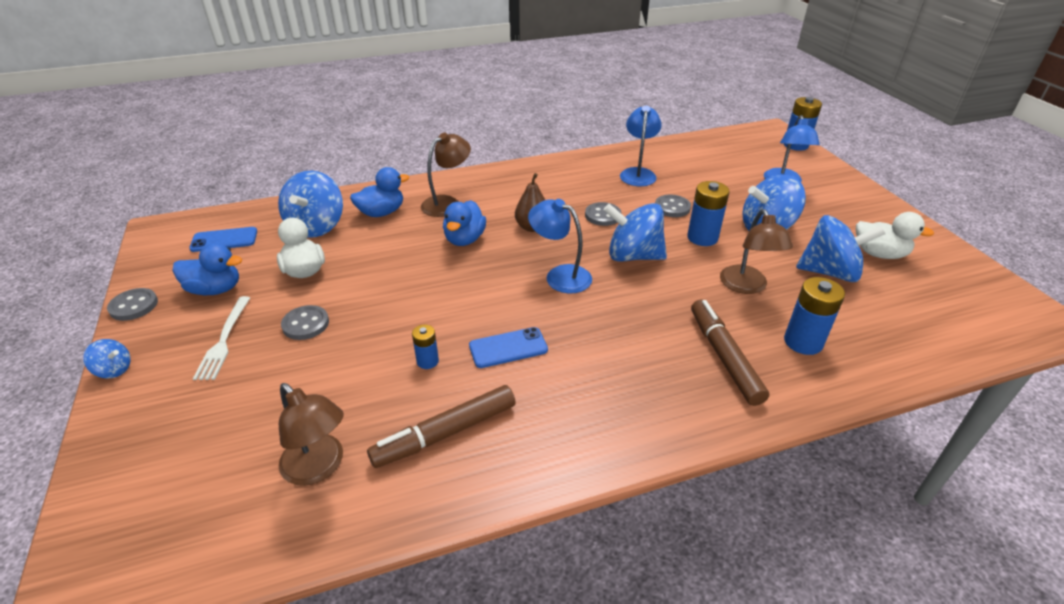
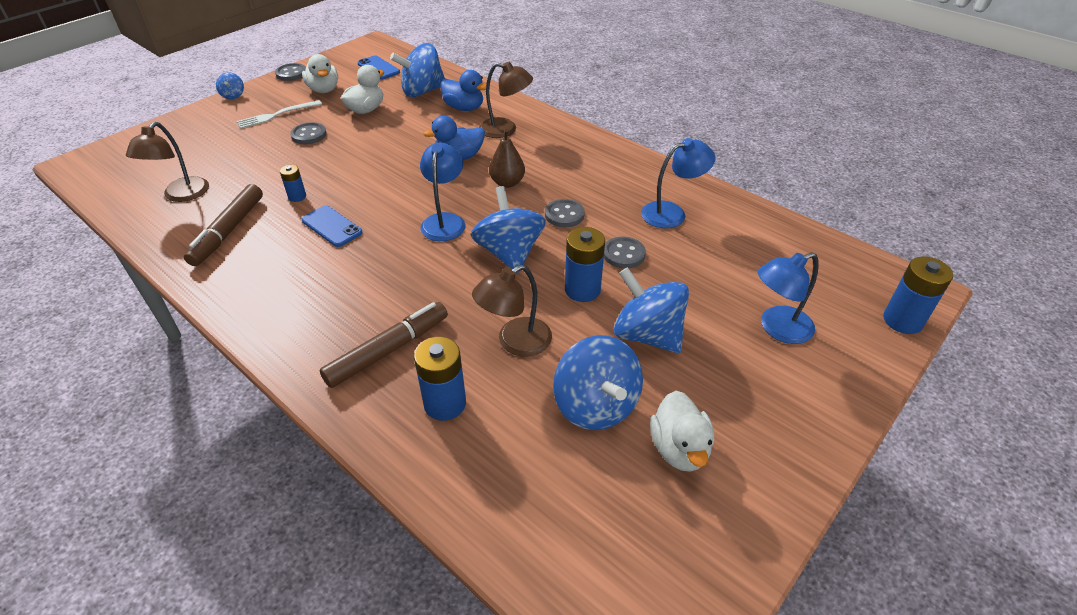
camera: 60 degrees right, 5 degrees up
blue duck [172,243,242,295] -> white duck [302,54,338,93]
brown marker [367,385,516,468] -> brown marker turned 105 degrees counterclockwise [184,184,263,266]

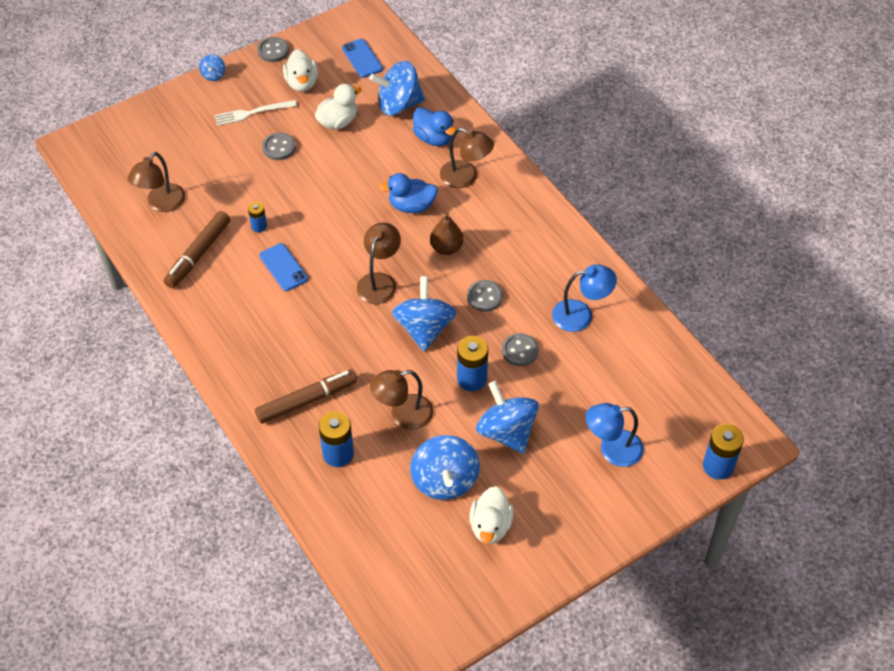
camera: 15 degrees right, 10 degrees up
blue lamp [420,142,465,241] -> brown lamp [357,222,401,304]

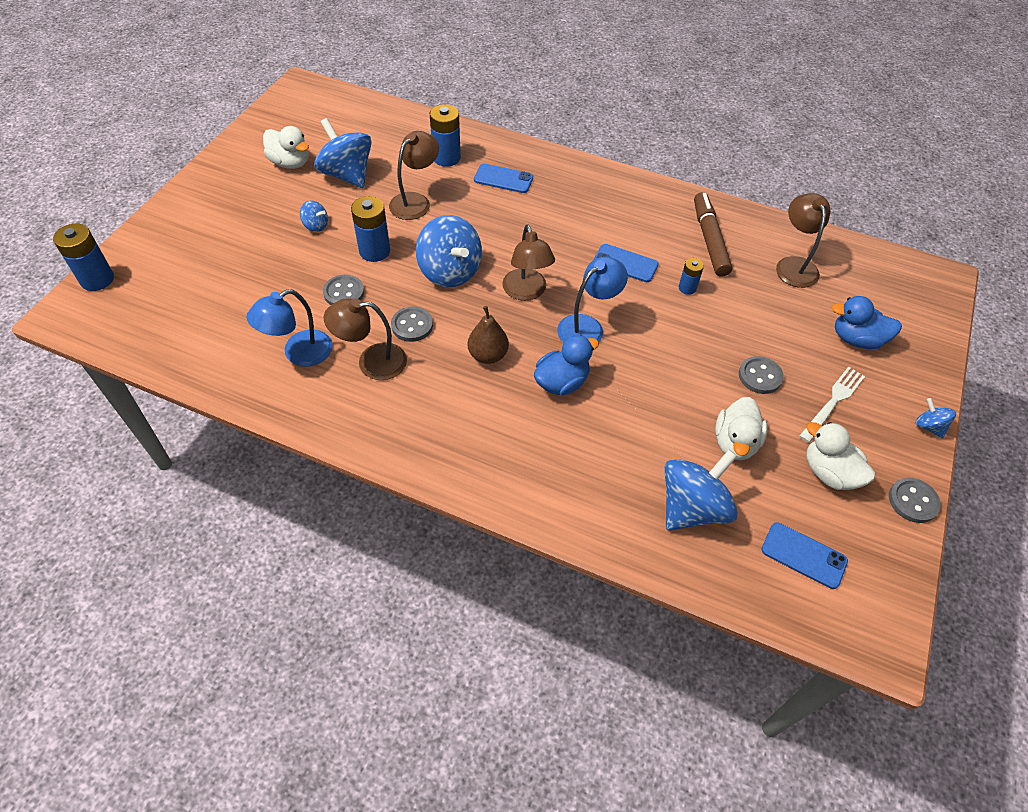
camera: 145 degrees right, 0 degrees up
brown marker [255,369,357,423] -> blue phone [474,164,533,193]
blue duck [413,107,456,146] -> blue duck moved to [831,296,902,349]
brown lamp [440,128,494,188] -> brown lamp moved to [324,298,407,380]
white duck [469,486,514,544] -> white duck turned 150 degrees clockwise [263,126,309,169]
blue spinning top [476,381,539,454] -> blue spinning top [300,200,328,232], size x0.47
blue lamp [586,403,644,467] -> blue lamp moved to [557,256,628,343]

